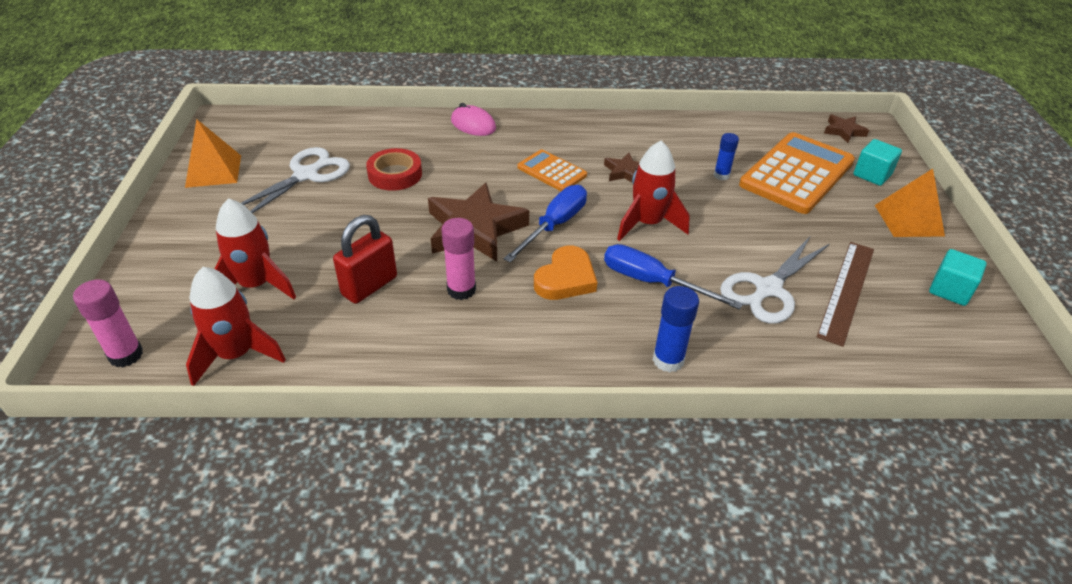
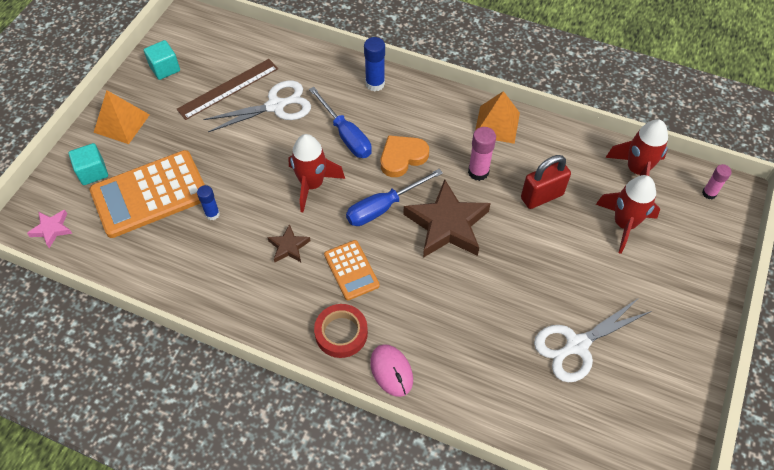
camera: 155 degrees left, 15 degrees up
pink glue stick [73,280,143,367] -> pink glue stick [702,164,732,199], size x0.66
orange pyramid [185,119,241,188] -> orange pyramid moved to [475,91,520,144]
red tape [366,148,422,191] -> red tape moved to [314,304,368,358]
brown star [824,115,869,143] -> pink star [27,210,73,248]

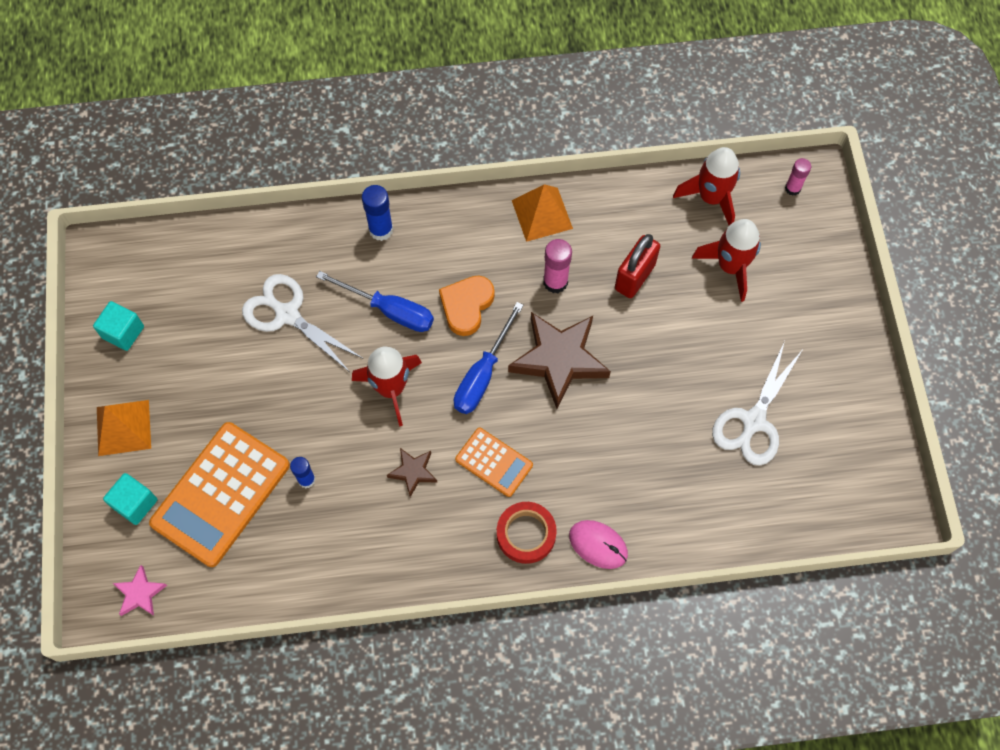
camera: 30 degrees left, 10 degrees up
brown ruler [177,59,278,120] -> none
white scissors [203,80,311,132] -> white scissors turned 90 degrees counterclockwise [242,274,362,372]

